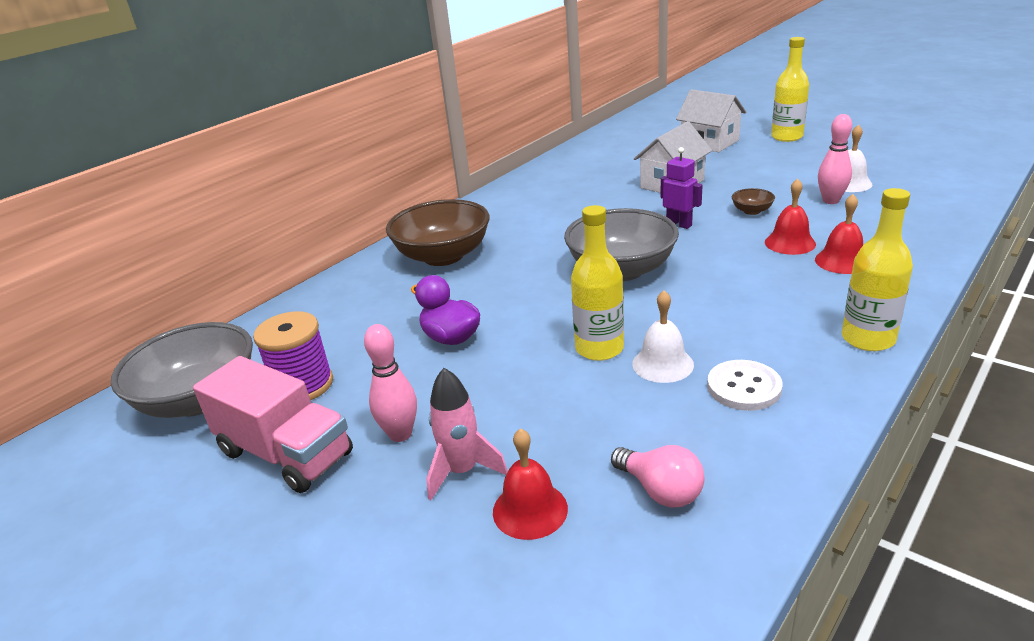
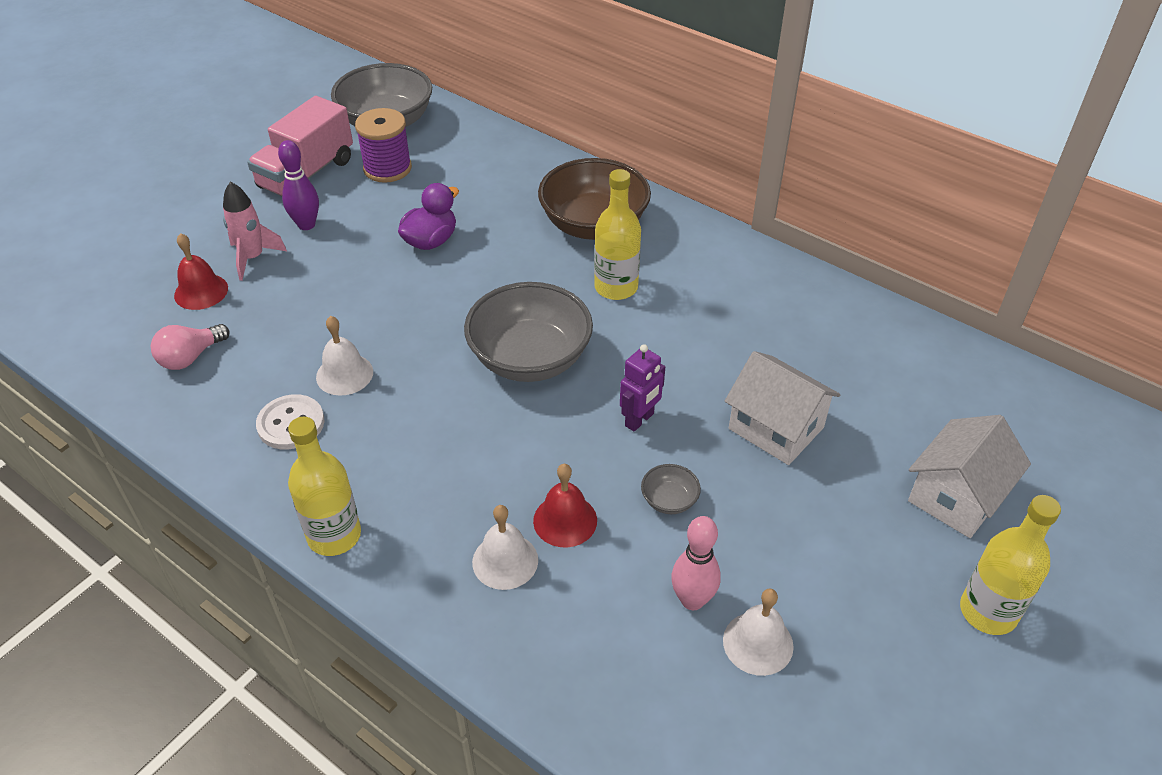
camera: 85 degrees right, 15 degrees up
pink bowling pin [364,324,417,442] -> purple bowling pin [278,140,319,230]
yellow bottle [571,205,624,361] -> yellow bottle moved to [594,169,641,300]
brown bowl [732,188,775,215] -> grey bowl [641,464,701,514]
red bell [815,194,863,274] -> white bell [472,505,538,590]

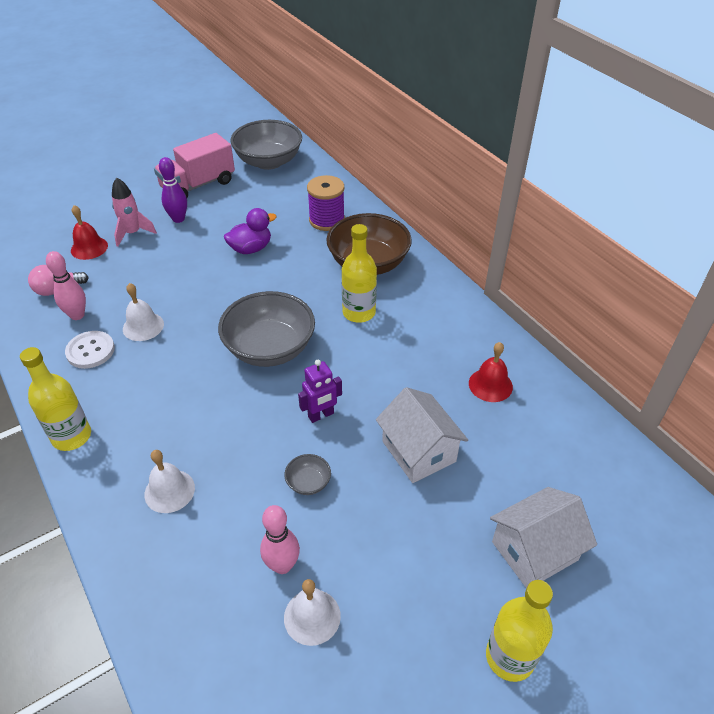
camera: 20 degrees right, 0 degrees up
purple spool [355,108,412,183] -> purple spool moved to [307,175,345,231]
red bell [533,464,597,547] -> red bell moved to [469,342,513,402]
none -> pink bowling pin [46,251,86,320]

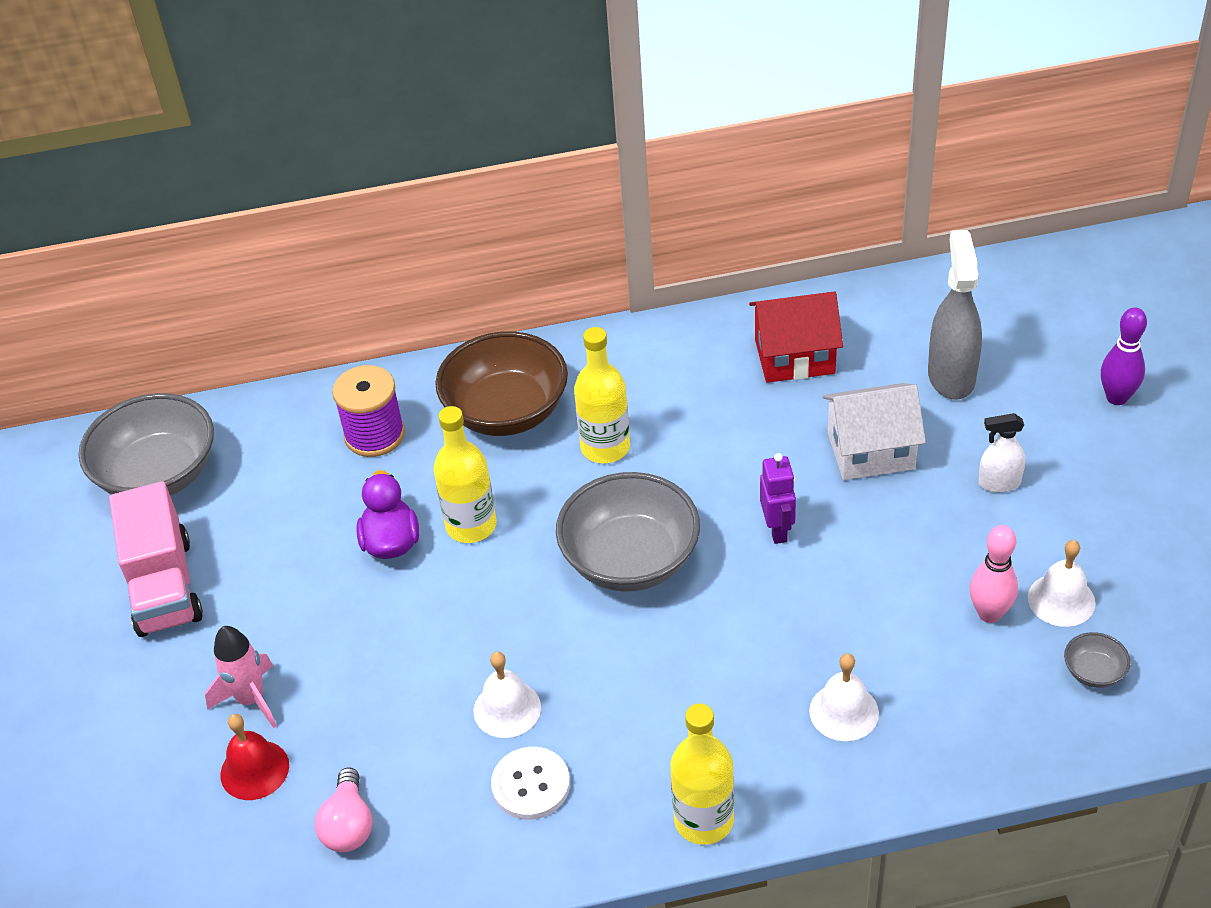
camera: 65 degrees left, 0 degrees up
pink bowling pin [46,251,86,320] -> none
purple bowling pin [159,157,187,223] -> purple bowling pin moved to [1101,307,1147,405]
grey bowl [284,454,331,495] -> grey bowl moved to [1064,632,1130,688]
red bell [469,342,513,402] -> red house [749,291,843,383]
yellow bottle [486,580,553,682] -> yellow bottle moved to [433,406,497,543]
white house [490,487,597,589] -> none
none -> grey spray bottle [928,230,982,400]
none -> white spray bottle [978,413,1025,493]

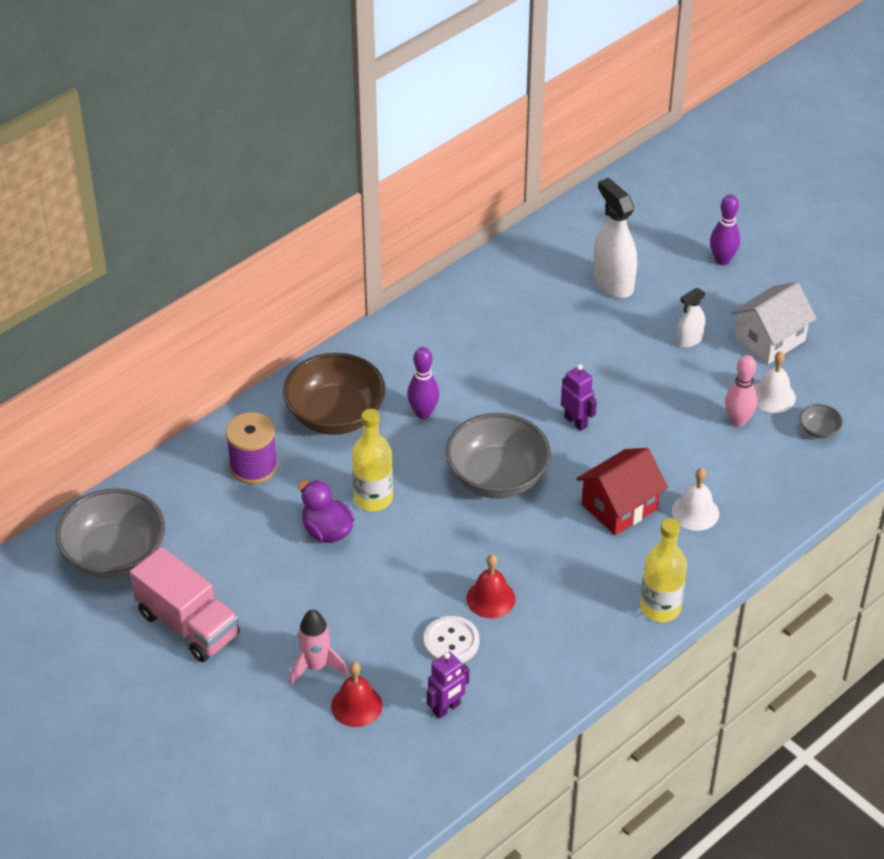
camera: 35 degrees left, 0 degrees up
pink light bulb [315,767,373,852] -> purple robot [427,652,469,719]
white bell [474,652,541,738] -> red bell [466,554,516,618]
white button [491,747,570,820] -> white button moved to [424,616,479,663]
yellow bottle [574,327,630,463] -> purple bowling pin [407,347,439,419]
red house [749,291,843,383] -> red house moved to [576,448,668,535]
white house [822,383,926,480] -> white house moved to [731,282,817,364]
grey spray bottle [928,230,982,400] -> white spray bottle [593,178,637,298]

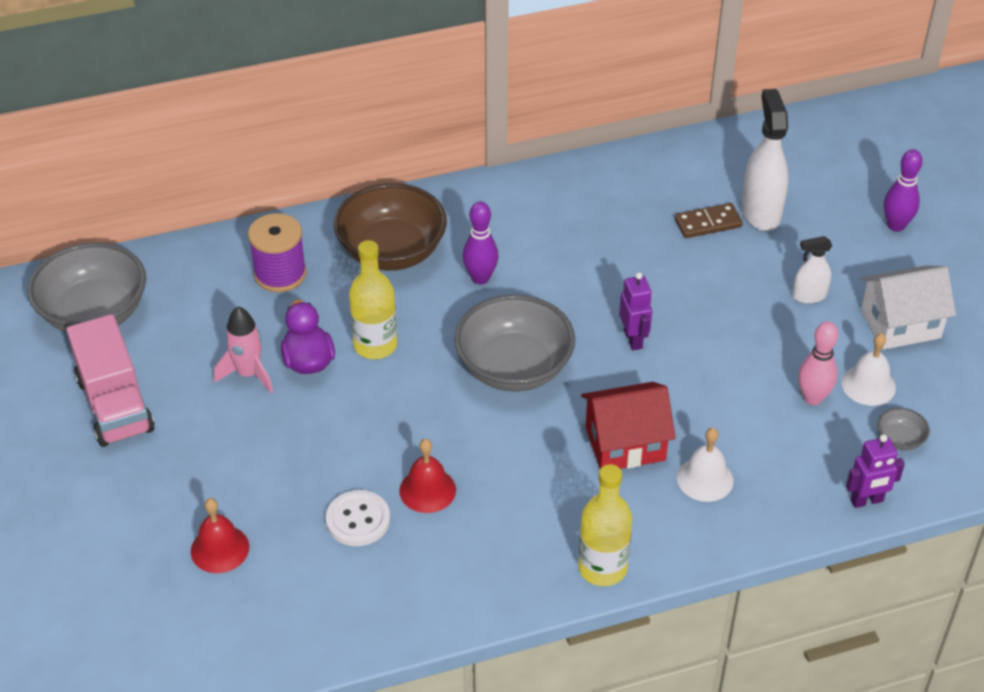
camera: 25 degrees right, 0 degrees up
pink rocket [289,609,348,685] -> pink rocket moved to [214,306,273,393]
purple robot [427,652,469,719] -> purple robot moved to [846,434,905,508]
none -> brown domino [675,203,743,238]

